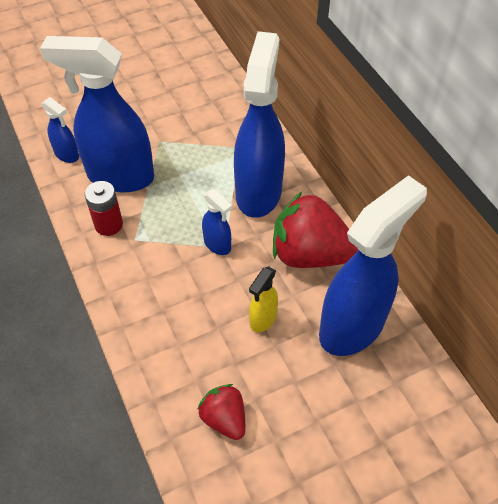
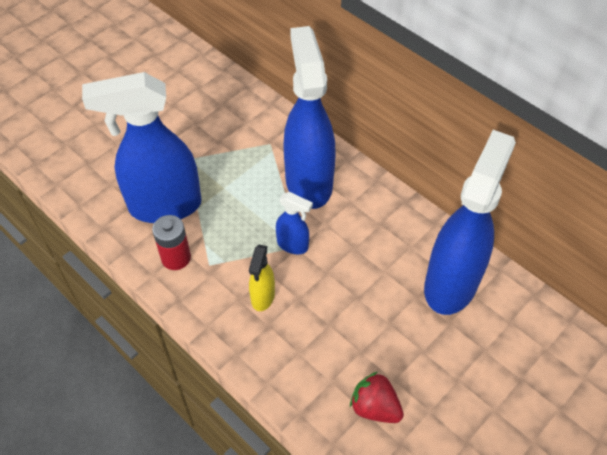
camera: 20 degrees left, 0 degrees up
blue spray bottle [41,97,79,163] -> none
yellow spray bottle [249,266,278,332] -> yellow spray bottle moved to [249,245,275,311]
red strawberry [273,192,358,268] -> none

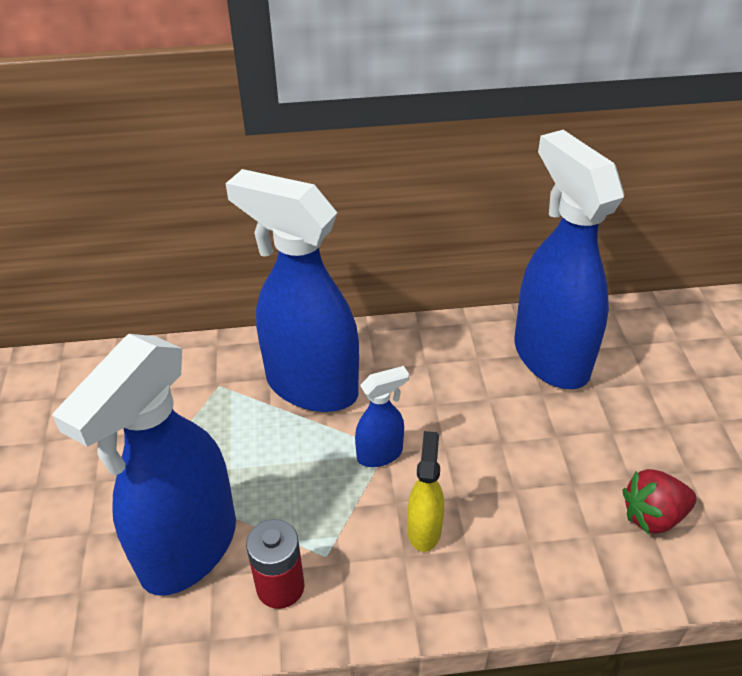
camera: 50 degrees left, 10 degrees down
yellow spray bottle [249,245,275,311] -> yellow spray bottle turned 135 degrees counterclockwise [407,431,444,552]

